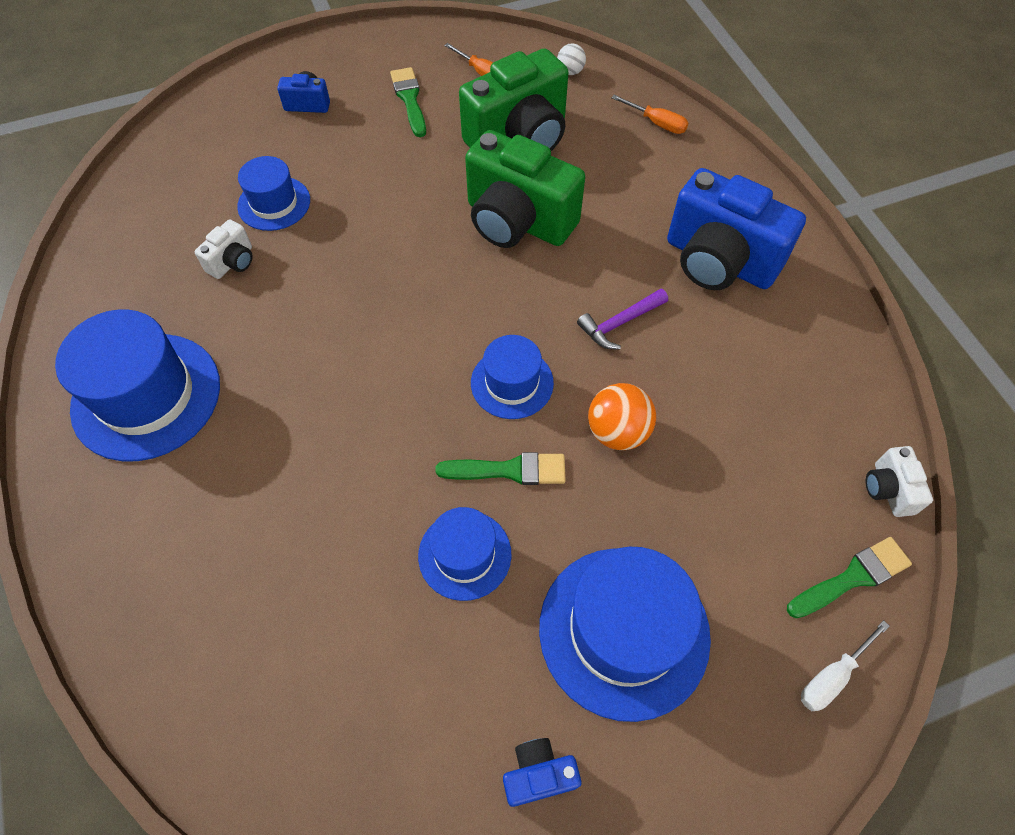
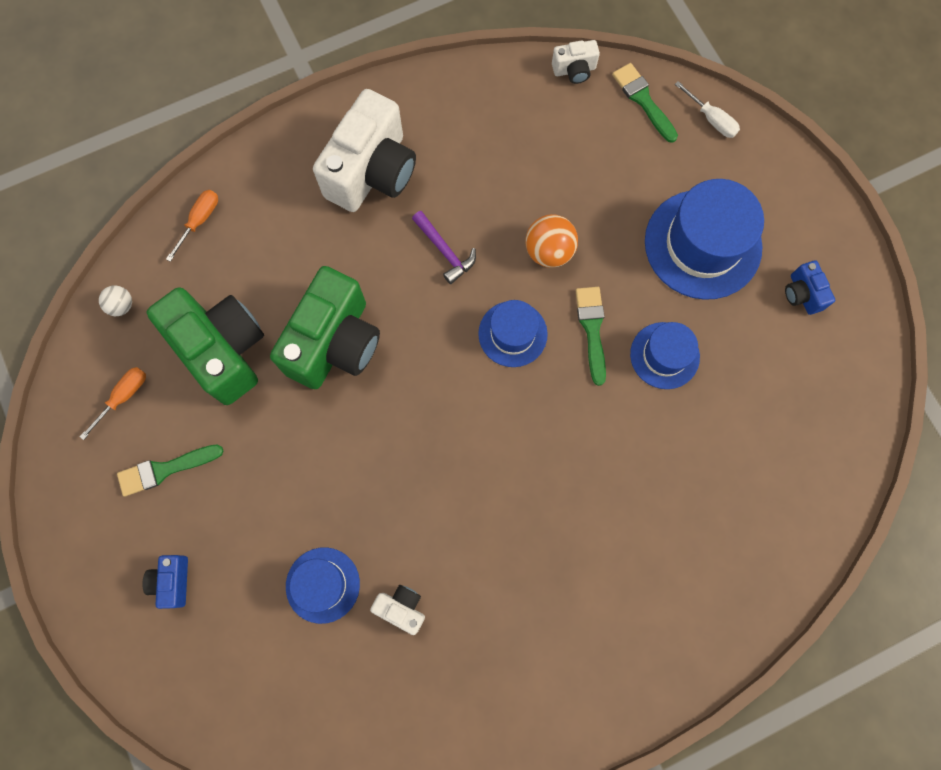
camera: 95 degrees left, 15 degrees up
blue hat [55,310,220,461] -> none
blue camera [667,168,806,290] -> white camera [313,89,416,212]

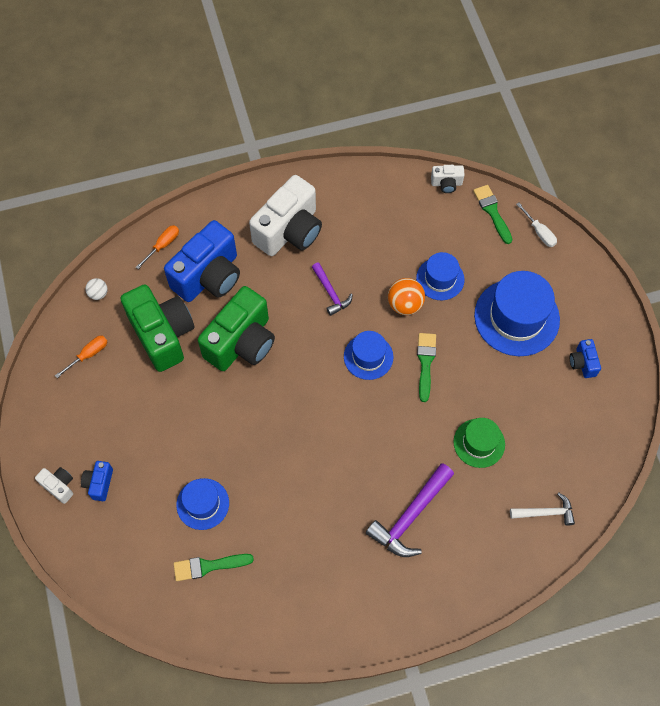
camera: 10 degrees right, 10 degrees down
green brush [117,444,224,497] -> green brush moved to [174,554,254,581]
white camera [370,585,425,635] -> white camera moved to [35,467,73,504]
blue hat [630,322,700,389] -> blue hat moved to [416,252,464,300]
none -> blue camera [164,220,240,302]
none -> purple hammer [366,463,454,557]
none -> green hat [453,418,505,468]
none -> white hammer [510,493,575,525]

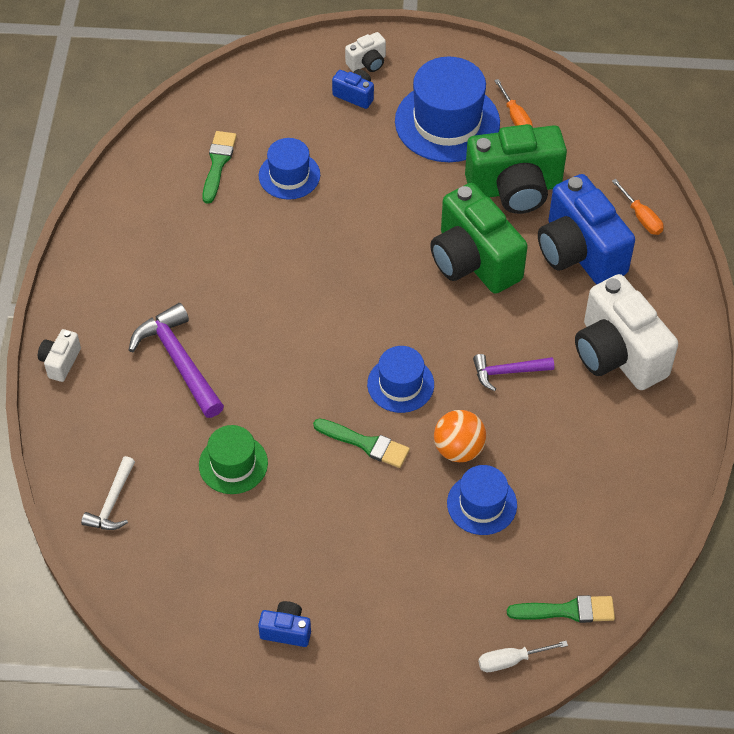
camera: 110 degrees right, 10 degrees down
white ball [85,278,108,300] -> none
white camera [431,165,465,193] -> white camera moved to [38,329,81,382]
blue hat [474,271,560,356] -> blue hat moved to [395,56,500,162]

